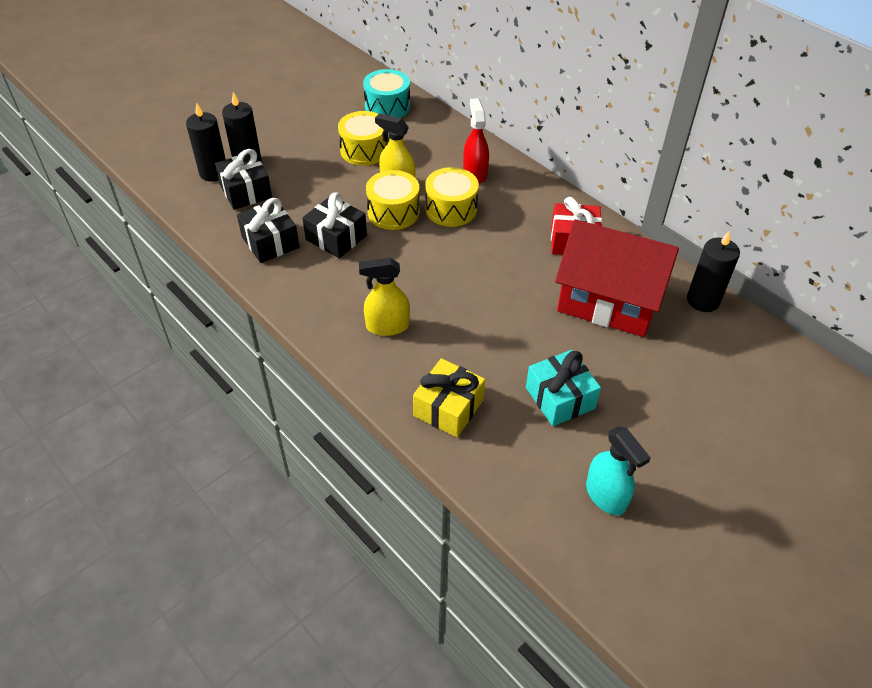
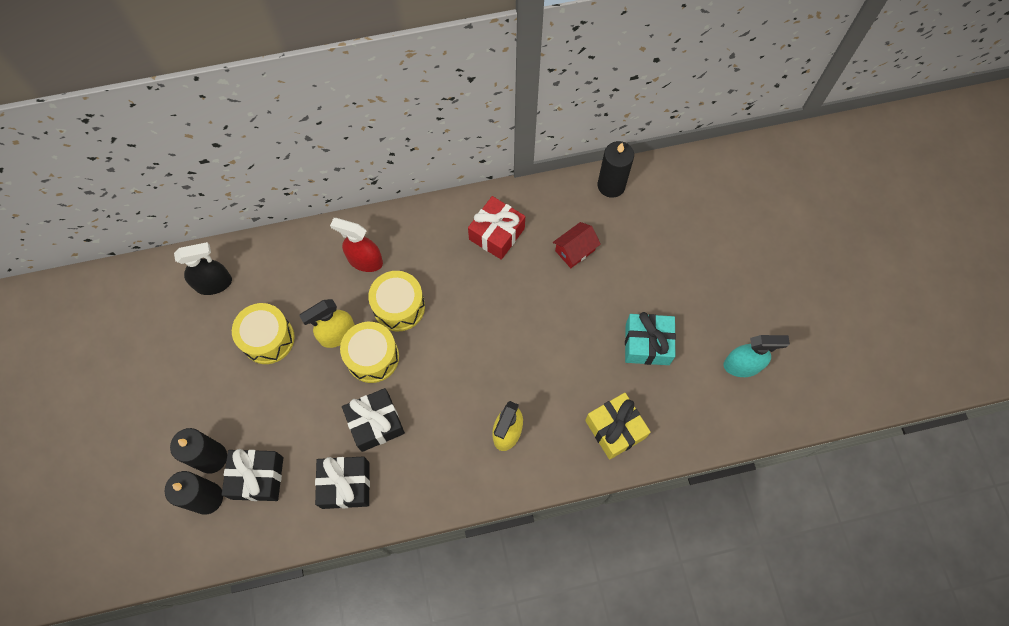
camera: 60 degrees left, 20 degrees up
turquoise drum [363,69,410,118] -> black spray bottle [174,242,232,295]
red house [555,219,679,337] -> red house [553,222,601,268], size x0.41

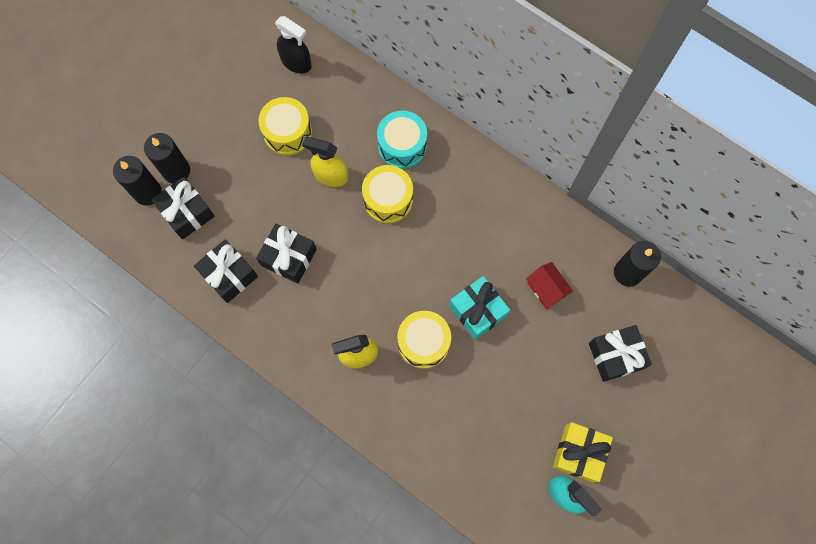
camera: 50 degrees right, 5 degrees up
red spray bottle [330,218,383,272] -> turquoise drum [377,111,427,169]
yellow drum [340,322,399,383] -> yellow drum moved to [397,311,451,369]
red gift [468,196,525,260] -> none
red house [553,222,601,268] -> red house turned 45 degrees clockwise [526,262,573,309]
yellow gift [585,393,651,460] -> yellow gift moved to [553,422,613,482]
turquoise gift [625,312,676,365] -> turquoise gift moved to [449,276,510,340]
none -> black gift [589,325,652,382]

